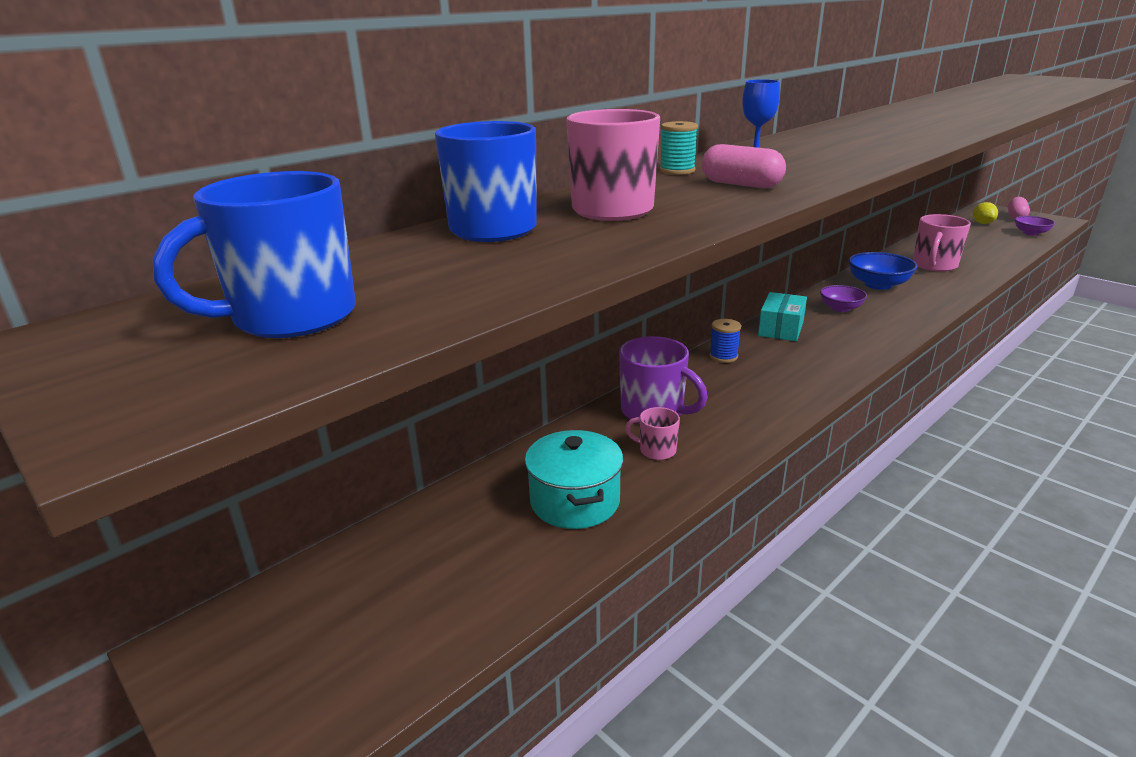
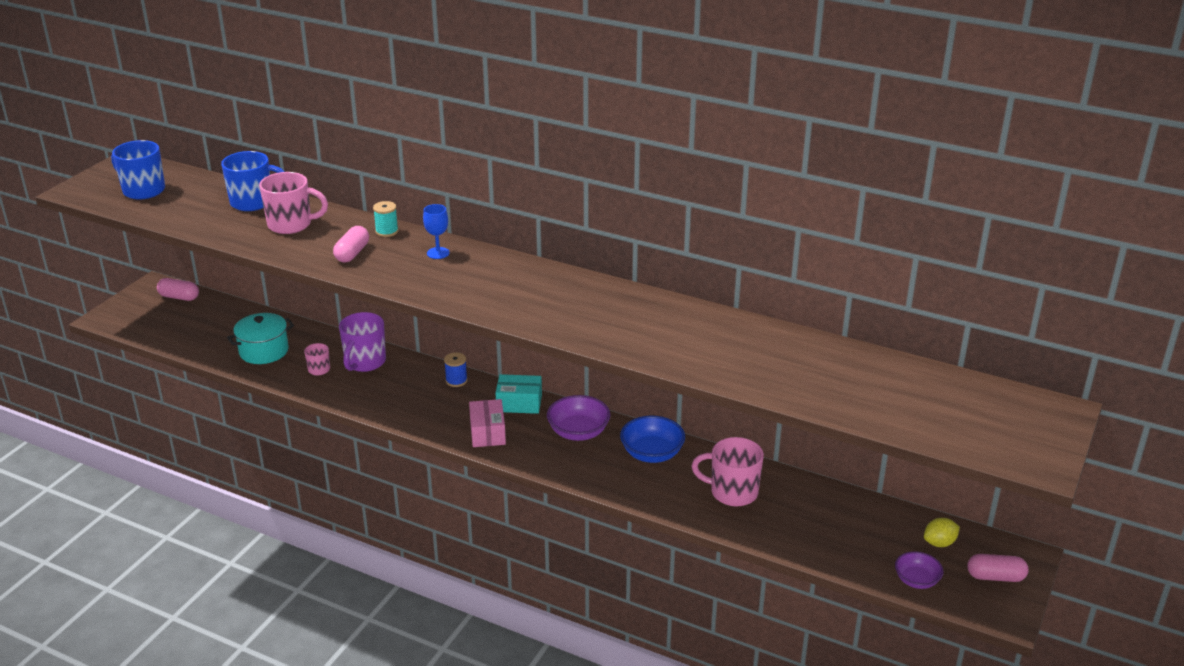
camera: 70 degrees right, 5 degrees up
purple bowl [820,285,867,312] -> purple bowl [547,395,611,441], size x1.54
none -> pink capsule [157,278,199,301]
none -> pink box [469,399,506,447]

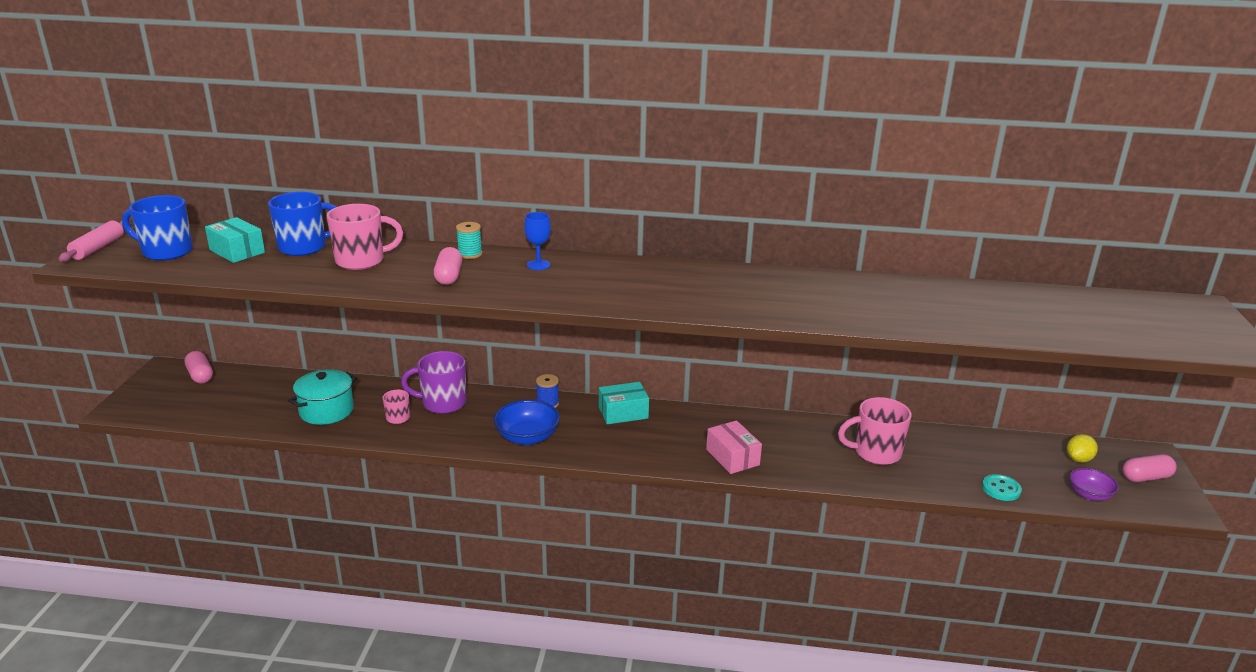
camera: 20 degrees left, 5 degrees down
pink capsule [157,278,199,301] -> pink capsule turned 60 degrees clockwise [185,351,213,384]
purple mug [339,312,386,372] -> purple mug turned 90 degrees clockwise [401,351,466,414]
pink box [469,399,506,447] -> pink box moved to [706,420,762,474]
purple bowl [547,395,611,441] -> none
blue bowl [620,416,685,463] -> blue bowl moved to [494,400,560,445]
none -> pink rolling pin [59,220,130,262]
none -> turquoise box [205,217,265,263]
none -> turquoise button [982,474,1022,501]

